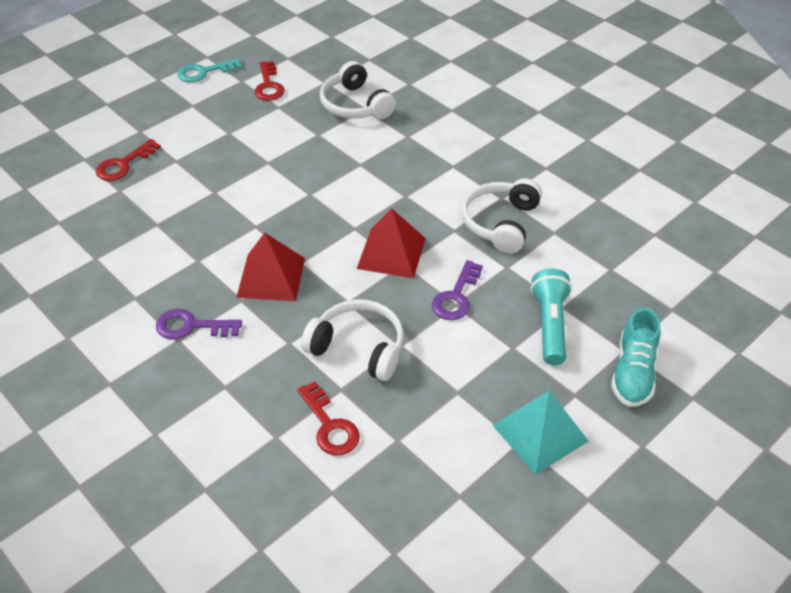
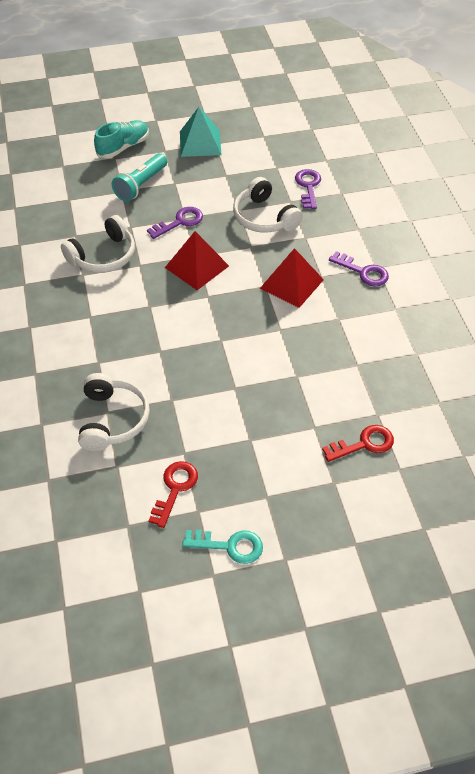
camera: 150 degrees left, 5 degrees up
red key [297,382,360,456] -> purple key [295,169,321,209]

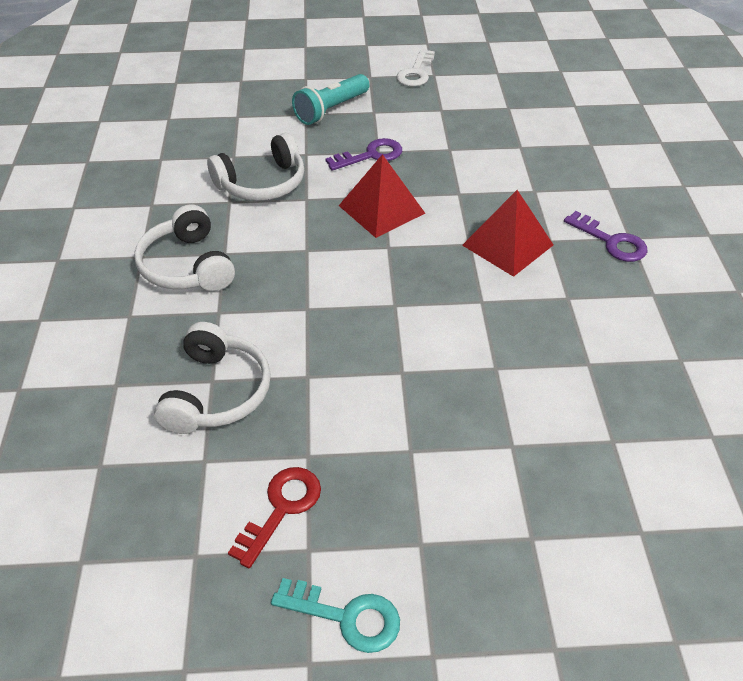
camera: 10 degrees right, 5 degrees down
turquoise shoe [94,120,149,159] -> none
turquoise pyramid [180,107,222,157] -> white key [396,49,435,86]
white headphones [233,177,303,233] -> white headphones moved to [134,204,235,291]
purple key [295,169,321,209] -> none
red key [322,425,394,462] -> none

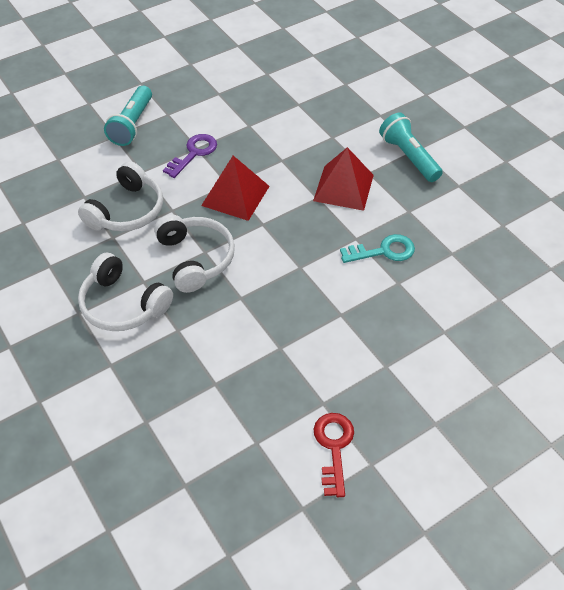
camera: 30 degrees left, 5 degrees up
white headphones [154,322,271,434] -> white headphones moved to [154,215,235,293]
turquoise key [271,578,400,653] -> turquoise key moved to [340,234,415,263]
white key [396,49,435,86] -> none
purple key [564,211,648,262] -> turquoise flashlight [379,113,443,182]

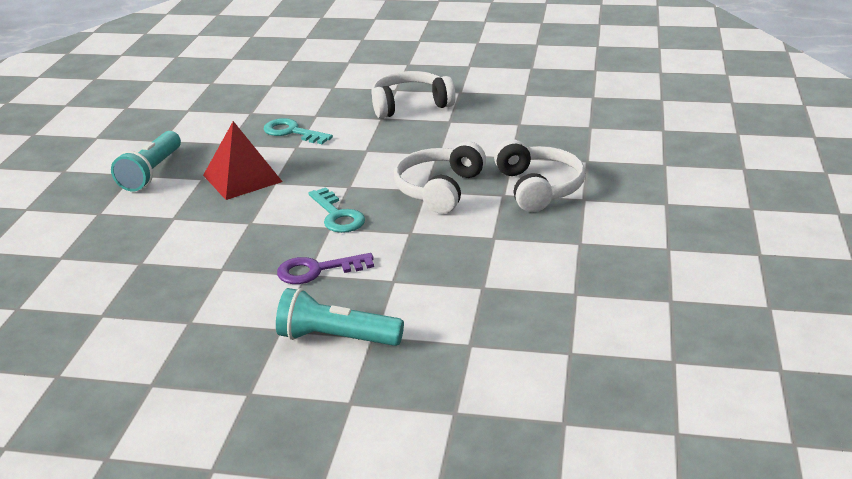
camera: 135 degrees left, 20 degrees down
white headphones [78,161,163,231] -> white headphones moved to [371,71,456,118]
turquoise flashlight [104,86,152,146] -> turquoise flashlight turned 135 degrees counterclockwise [276,288,404,346]
red pyramid [201,156,269,221] -> turquoise key [308,187,365,233]
red key [314,413,354,497] -> none

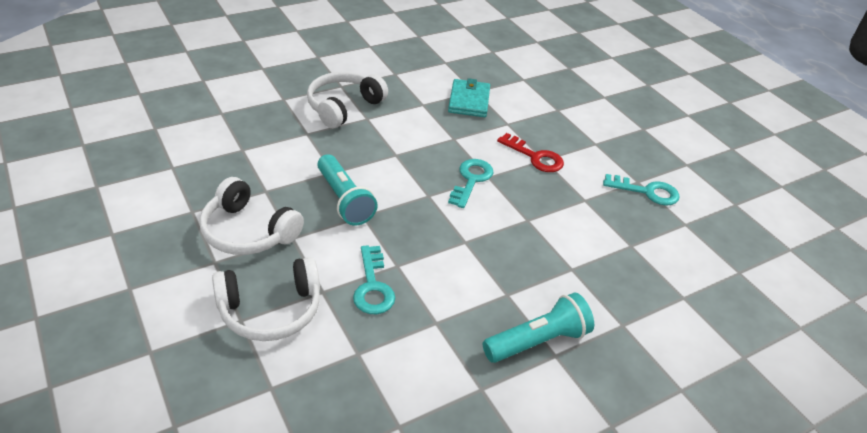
camera: 135 degrees left, 10 degrees up
red pyramid [203,121,283,200] -> none
turquoise flashlight [276,288,404,346] -> turquoise flashlight moved to [317,154,378,226]
purple key [277,253,374,284] -> red key [497,133,564,172]
white headphones [394,141,486,214] -> white headphones moved to [212,257,320,341]
none -> turquoise wallet [448,78,490,117]
none -> turquoise key [603,174,680,206]

